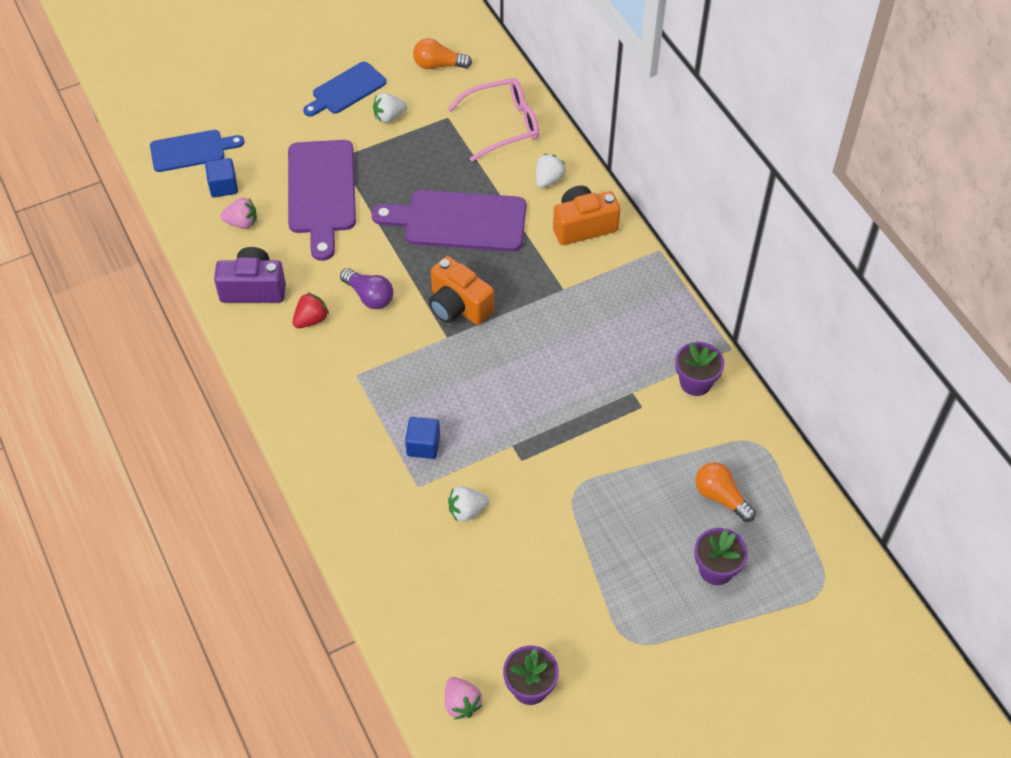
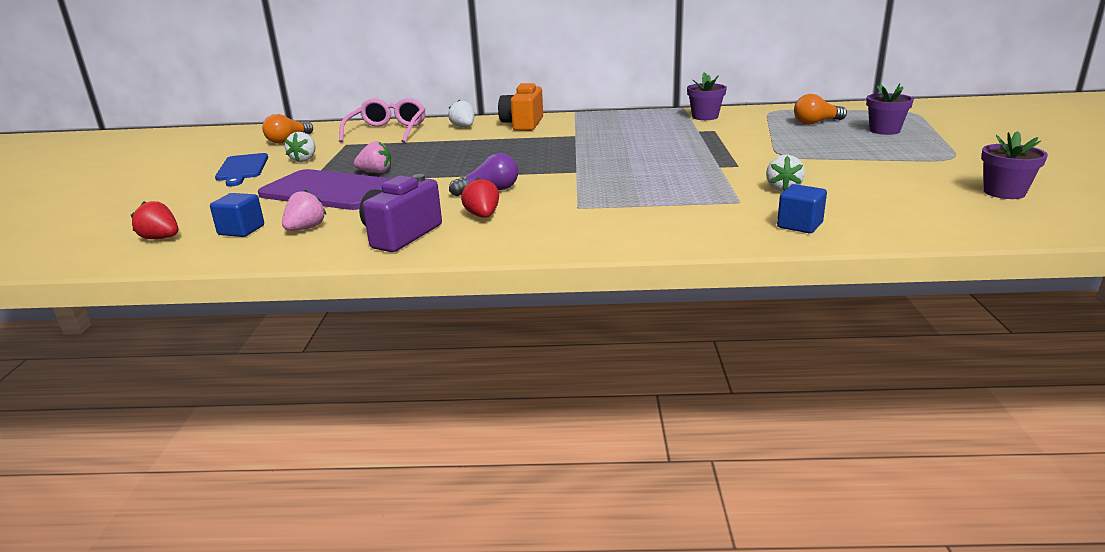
camera: 60 degrees left, 30 degrees down
blue cutting board [150,130,244,172] -> red strawberry [131,201,178,239]
purple cutting board [371,190,526,252] -> none
blue cube [405,417,440,459] -> blue cube moved to [777,184,827,233]
orange camera [429,256,494,325] -> none
pink strawberry [445,677,482,719] -> pink strawberry moved to [354,141,391,173]

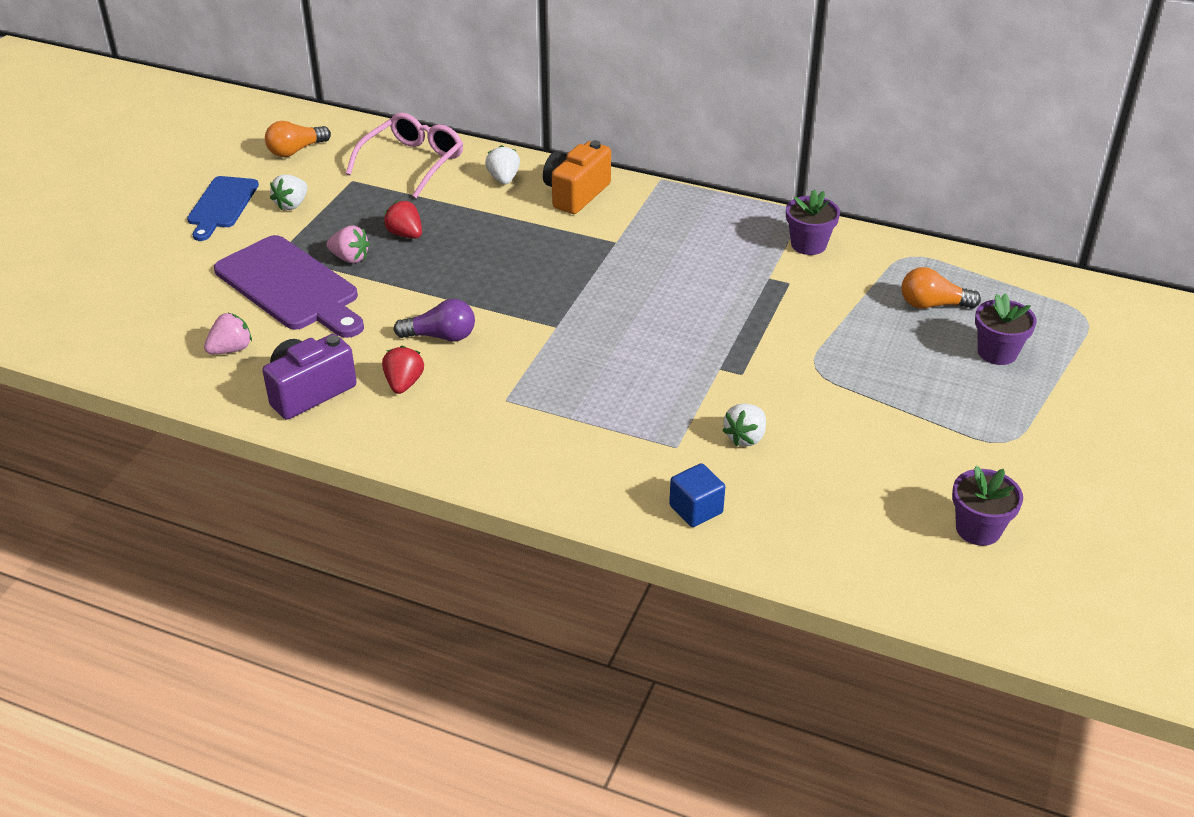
camera: 20 degrees right, 15 degrees up
red strawberry [131,201,178,239] -> red strawberry moved to [384,200,422,238]
blue cube [210,193,264,237] -> none

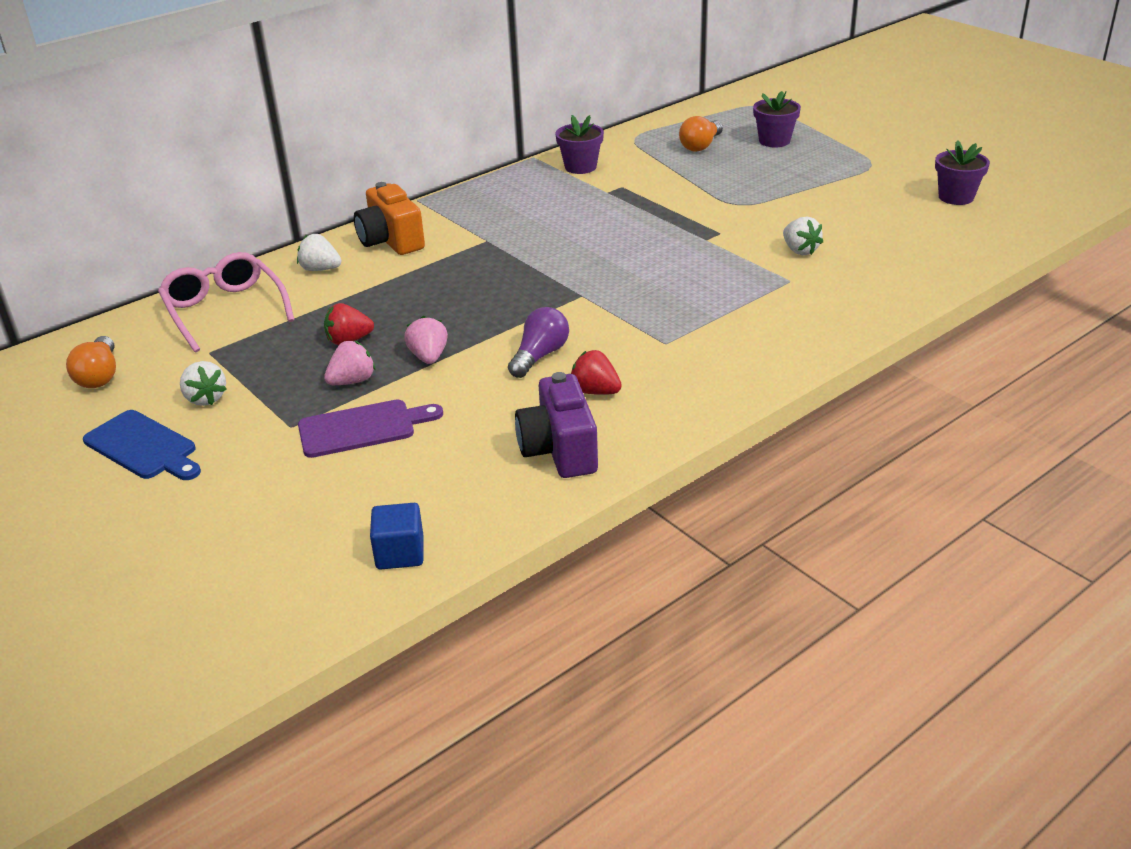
camera: 60 degrees left, 5 degrees down
pink strawberry [204,313,252,354] -> pink strawberry moved to [404,316,448,364]
purple cutting board [214,235,364,338] -> purple cutting board [298,399,443,458], size x0.62
blue cube [669,463,725,527] -> blue cube moved to [370,503,424,570]

